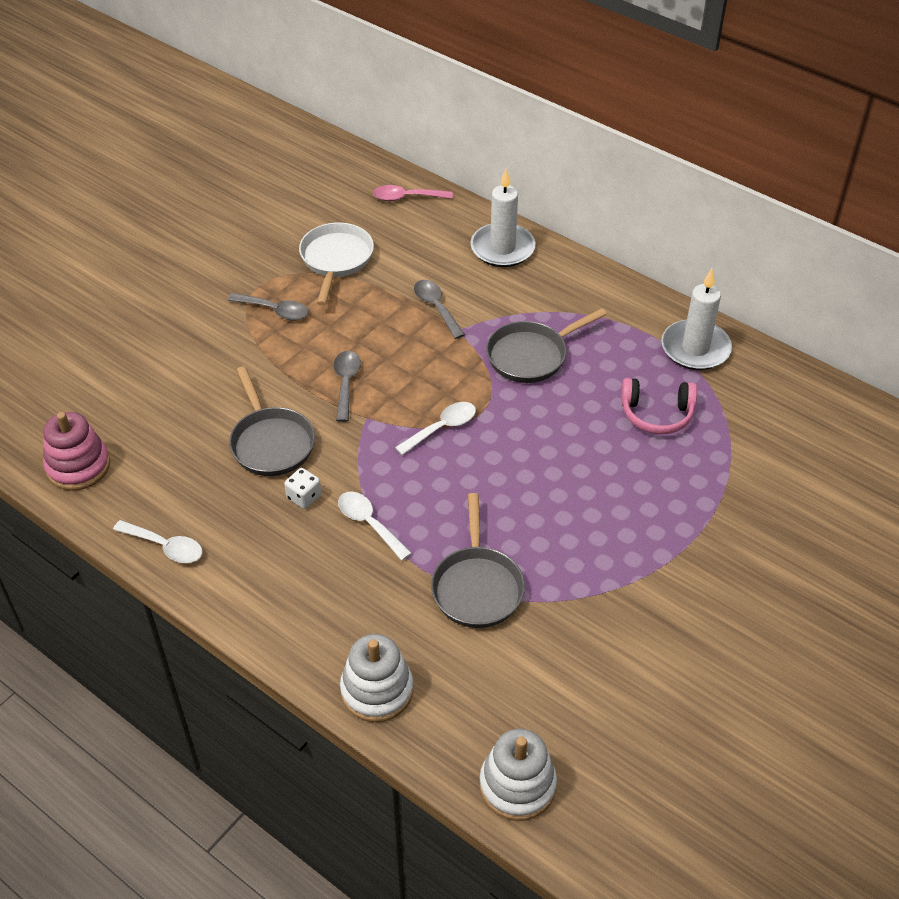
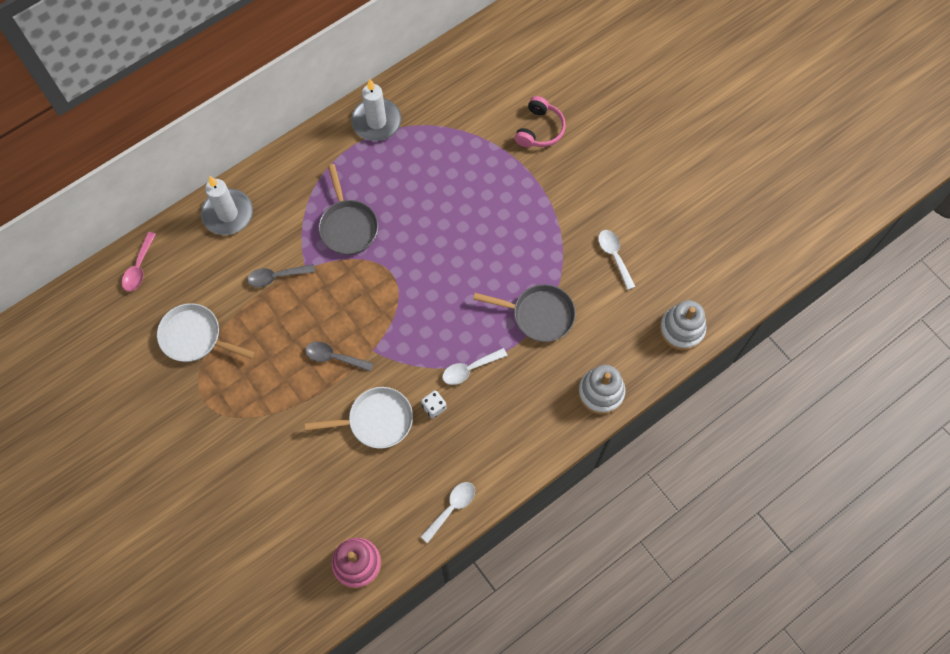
camera: 75 degrees left, 20 degrees up
grey spoon [228,293,309,320] -> none
grey pan [229,366,315,476] -> white pan [305,387,413,449]
white spoon [395,402,476,455] -> white spoon moved to [598,230,636,290]
pink headphones [621,378,697,434] -> pink headphones moved to [515,96,566,147]

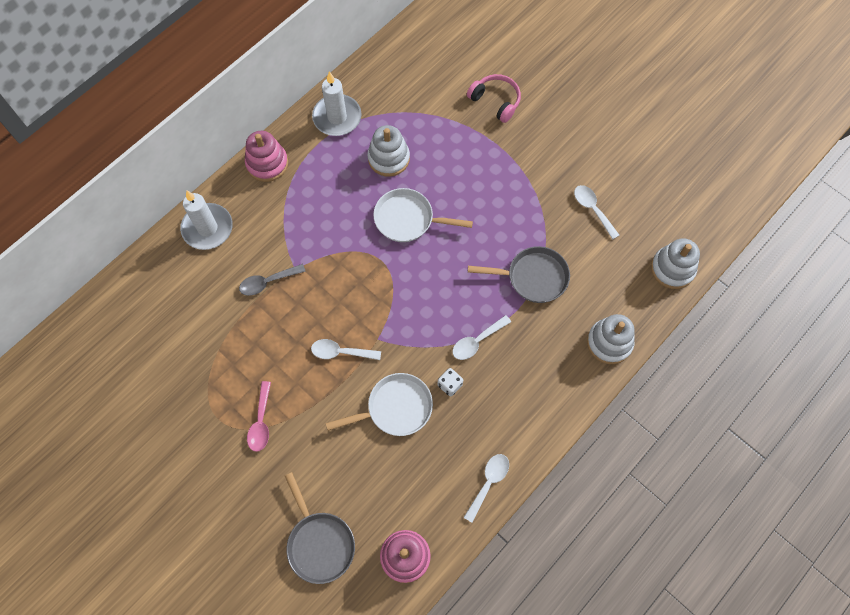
camera: 10 degrees left, 0 degrees up
pink spoon [122,232,156,291] -> pink spoon moved to [247,381,271,452]
white pan [157,303,255,362] -> white pan moved to [373,188,473,242]
grey spoon [305,342,373,372] -> white spoon [311,339,381,360]
grey pan [319,164,378,255] -> grey pan moved to [285,472,355,584]
pink headphones [515,96,566,147] -> pink headphones turned 60 degrees counterclockwise [467,74,521,123]
none -> pink stacking toy [245,131,288,182]
none -> white stacking toy [367,125,410,177]

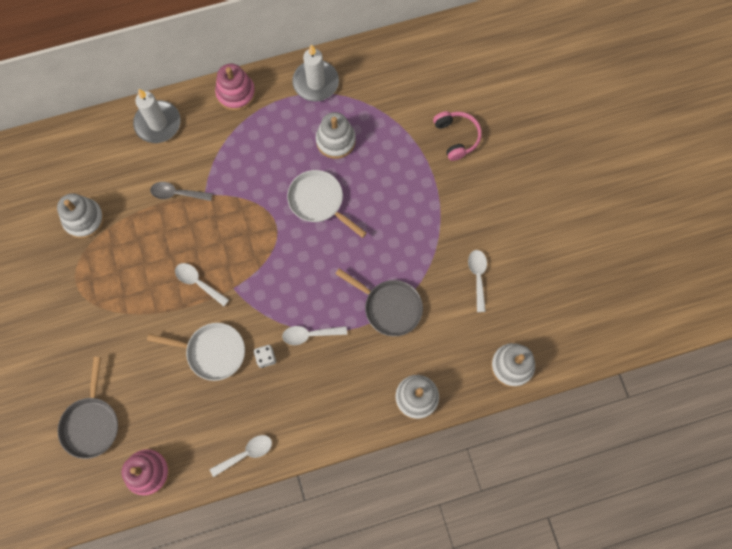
camera: 30 degrees right, 5 degrees up
pink spoon [247,381,271,452] -> none
none -> white stacking toy [57,193,104,239]

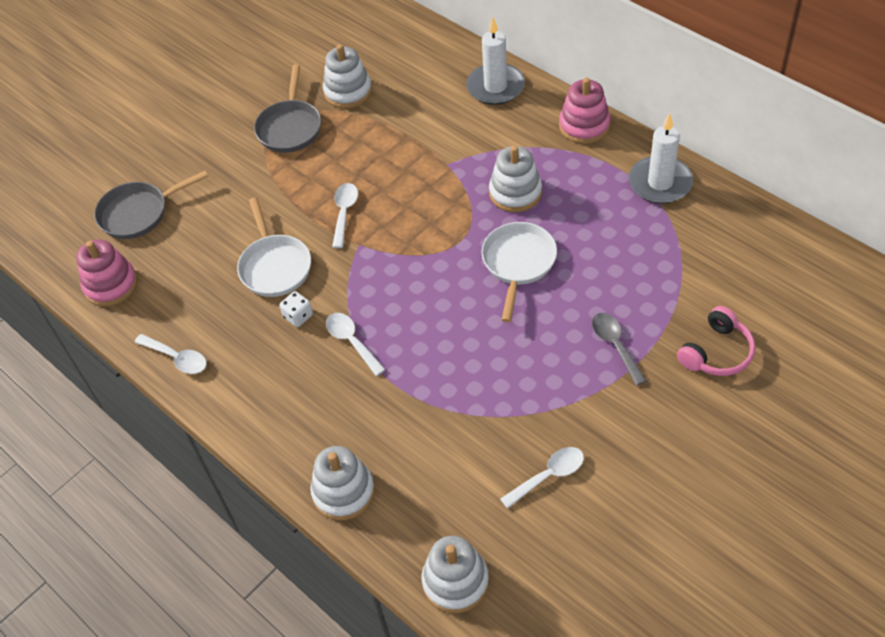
camera: 65 degrees right, 20 degrees down
grey spoon [150,182,212,201] -> grey spoon moved to [592,313,647,386]
white stacking toy [316,112,356,159] -> white stacking toy moved to [489,145,542,212]
grey pan [335,268,423,336] -> grey pan moved to [254,65,321,153]

